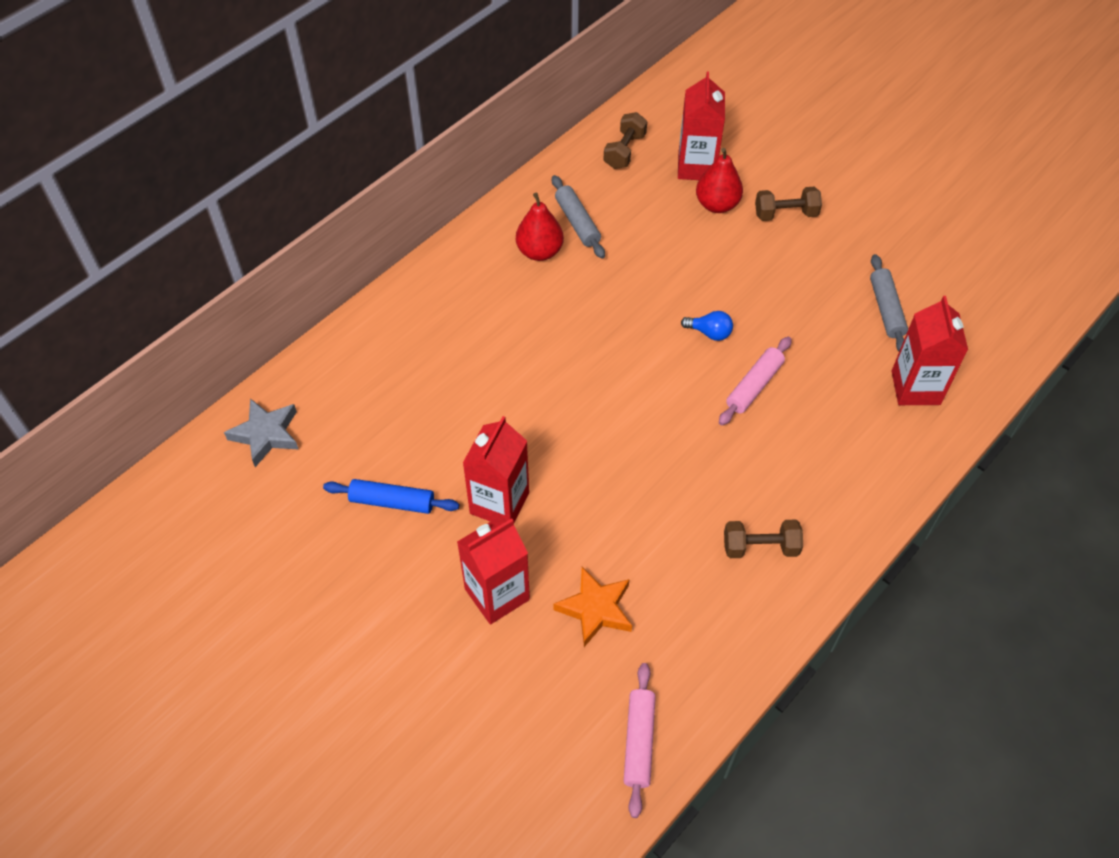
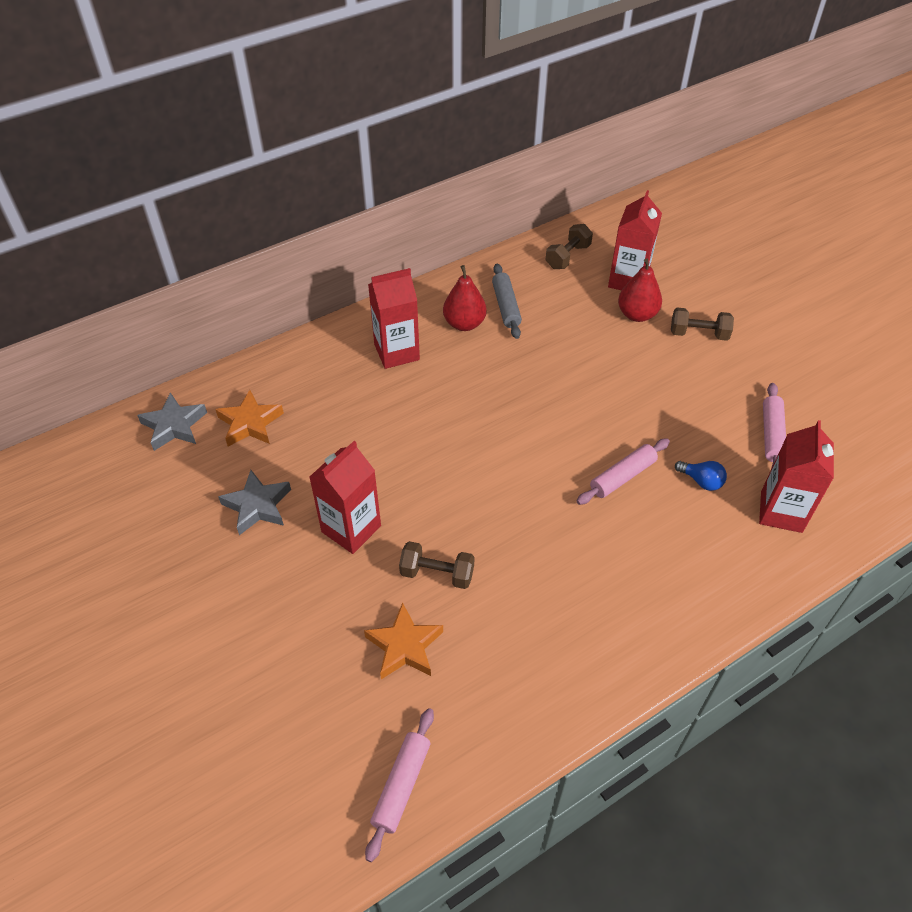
camera: 15 degrees right, 5 degrees down
blue rolling pin [323,479,459,514] -> grey star [218,470,291,535]
red carton [457,516,530,625] -> red carton moved to [368,268,420,369]
blue light bulb [681,311,733,341] -> blue light bulb moved to [675,461,727,491]
brown dumbbell [724,520,803,558] -> brown dumbbell moved to [399,541,475,589]
grey rolling pin [870,254,908,351] -> pink rolling pin [763,383,786,469]
none -> orange star [215,390,284,447]

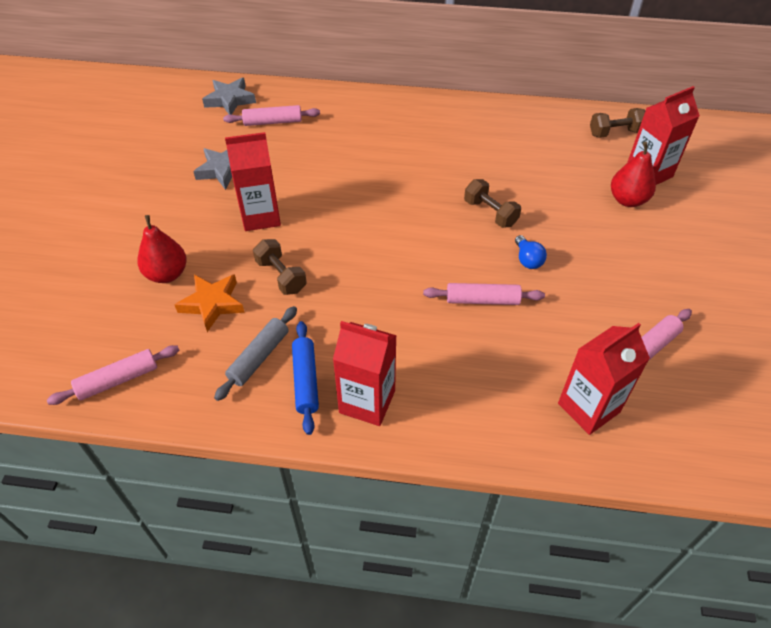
camera: 40 degrees right, 0 degrees up
orange star [215,390,284,447] -> pink rolling pin [223,105,320,126]
red carton [368,268,420,369] -> red carton moved to [333,321,397,426]
red pear [443,265,487,331] -> red pear moved to [138,215,187,283]
grey rolling pin [492,264,522,339] -> grey rolling pin moved to [214,306,297,401]
brown dumbbell [671,307,734,341] -> brown dumbbell moved to [464,179,521,228]
blue light bulb [675,461,727,491] -> blue light bulb moved to [515,235,547,269]
none -> blue rolling pin [292,321,319,435]

